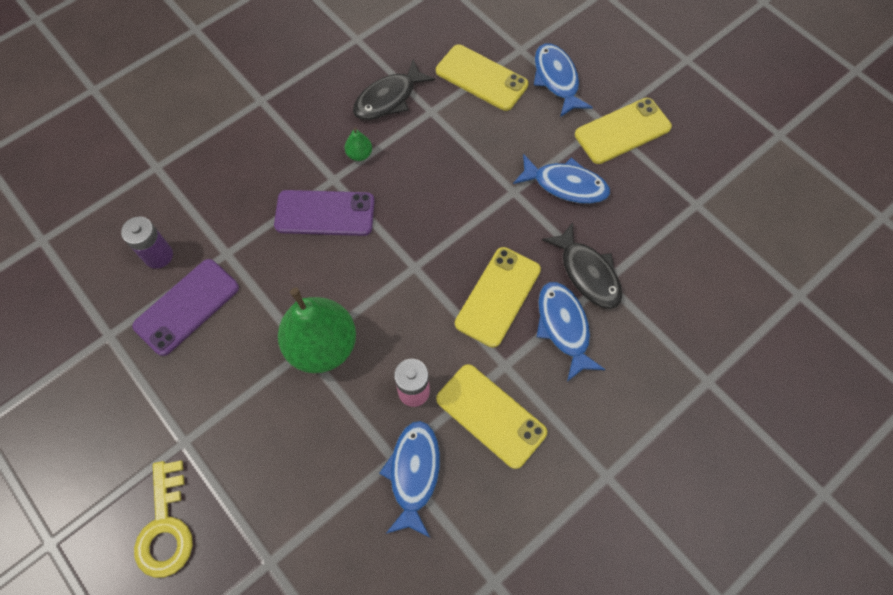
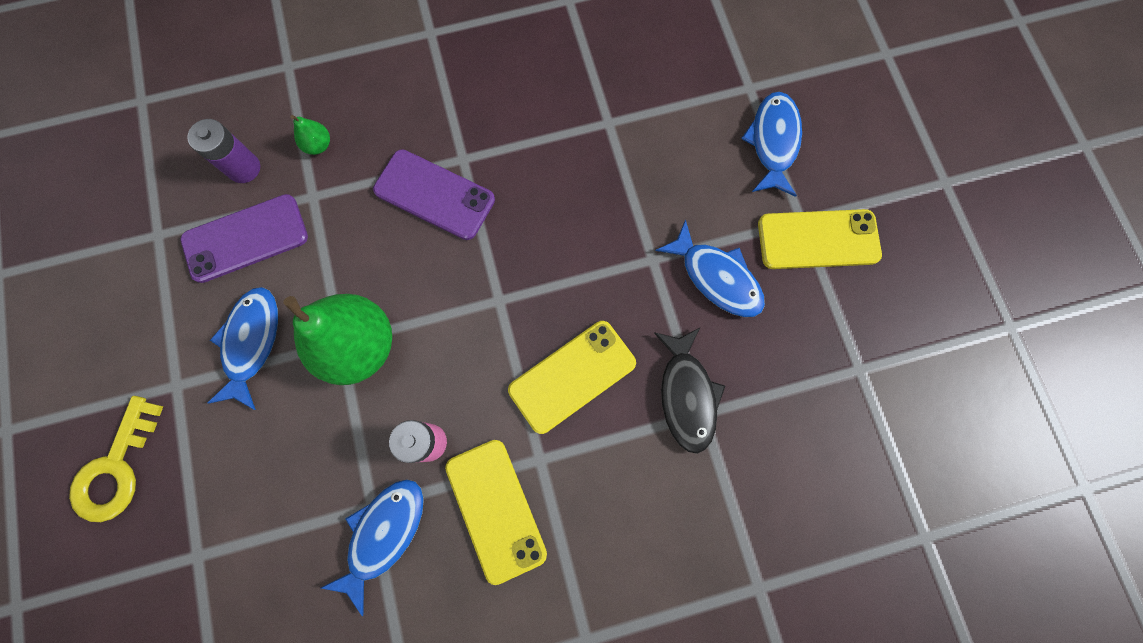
camera: 25 degrees right, 10 degrees up
green pear [345,127,372,161] -> green pear moved to [290,115,330,155]
black fish [353,59,435,120] -> none
yellow phone [436,45,529,111] -> none
blue fish [537,282,606,382] -> blue fish moved to [208,287,278,410]

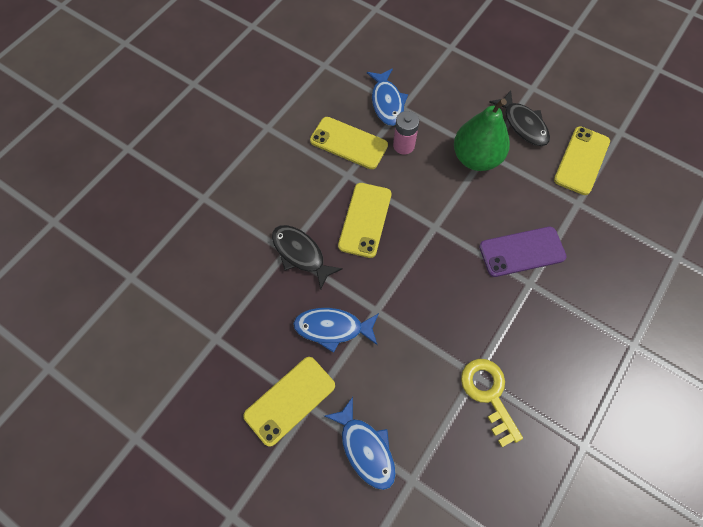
camera: 140 degrees right, 10 degrees down
yellow key [69,396,163,522] -> yellow key moved to [461,359,523,447]
purple phone [180,194,308,283] -> yellow phone [554,126,610,195]
purple battery [187,119,260,183] -> none
blue fish [208,287,278,410] -> black fish [489,90,550,146]
green pear [290,115,330,155] -> none

